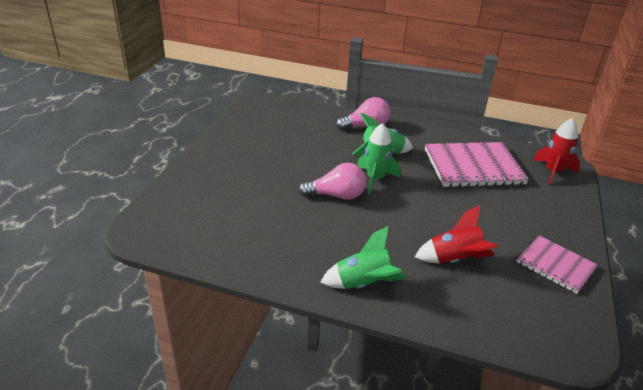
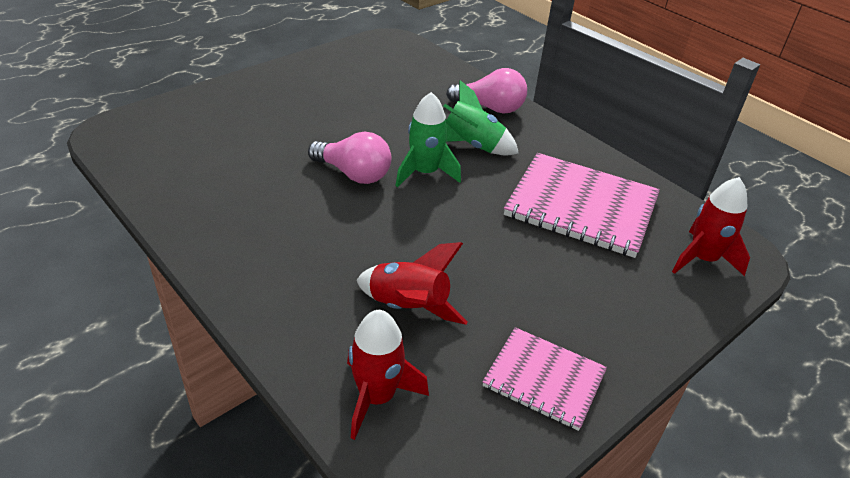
camera: 30 degrees right, 5 degrees up
green rocket [321,226,407,289] -> none
pink notebook [517,236,598,294] -> pink notebook turned 45 degrees counterclockwise [482,327,607,431]
none -> red rocket [347,310,429,440]

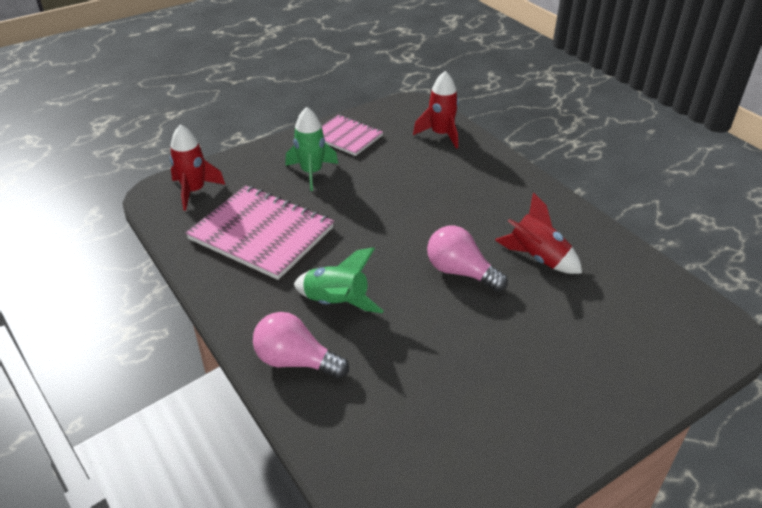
camera: 170 degrees left, 0 degrees up
red rocket [356,242,468,325] -> red rocket moved to [495,193,582,274]
green rocket [396,92,461,188] -> green rocket moved to [285,107,338,191]

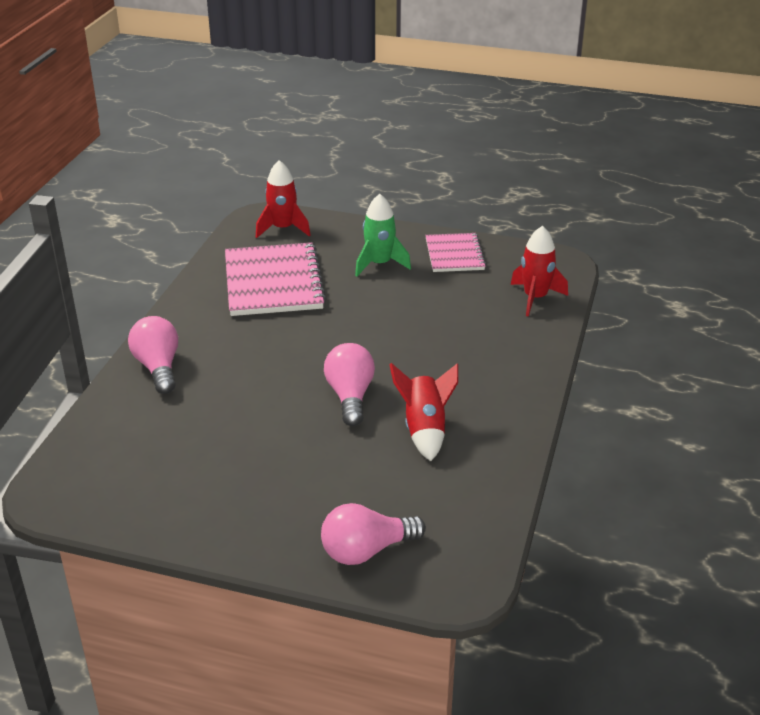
camera: 50 degrees right, 5 degrees down
green rocket [294,247,384,313] -> none
none -> pink light bulb [321,503,426,565]

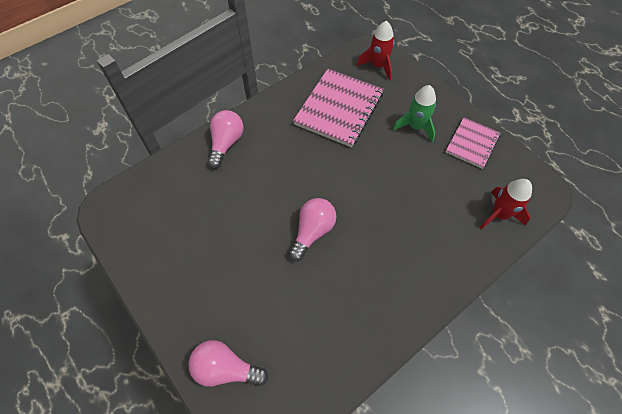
camera: 35 degrees right, 25 degrees up
red rocket [389,363,458,461] -> none

